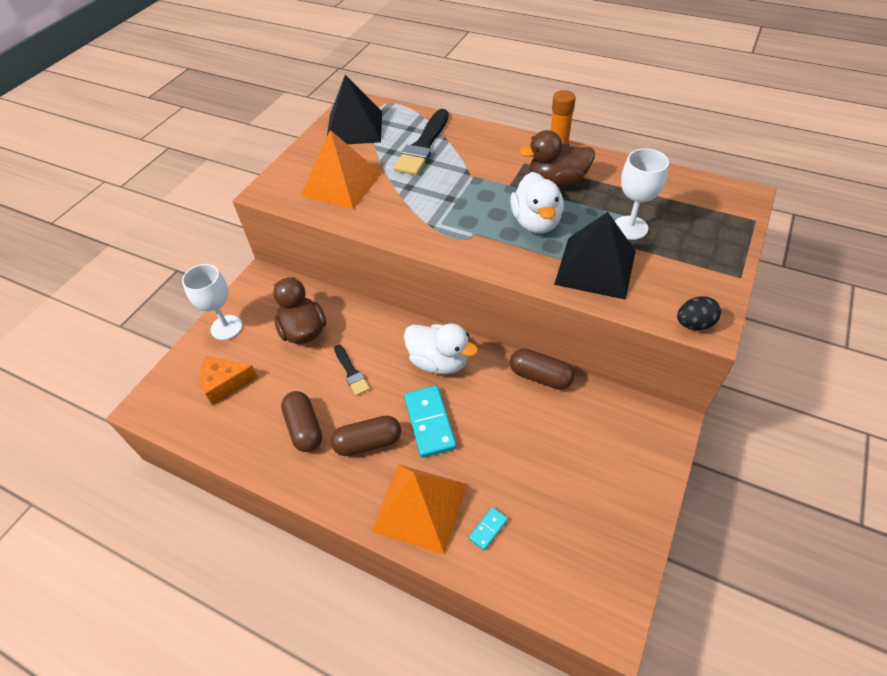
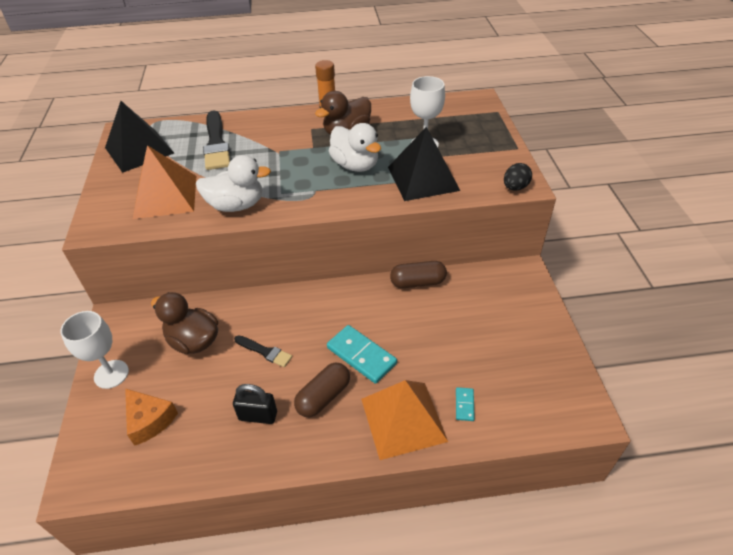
camera: 35 degrees left, 5 degrees down
orange cheese [200,356,258,405] -> orange cheese turned 90 degrees counterclockwise [125,388,178,446]
brown capsule [281,391,322,452] -> black padlock [233,384,277,424]
white duck [404,324,478,374] -> white duck moved to [196,155,271,212]

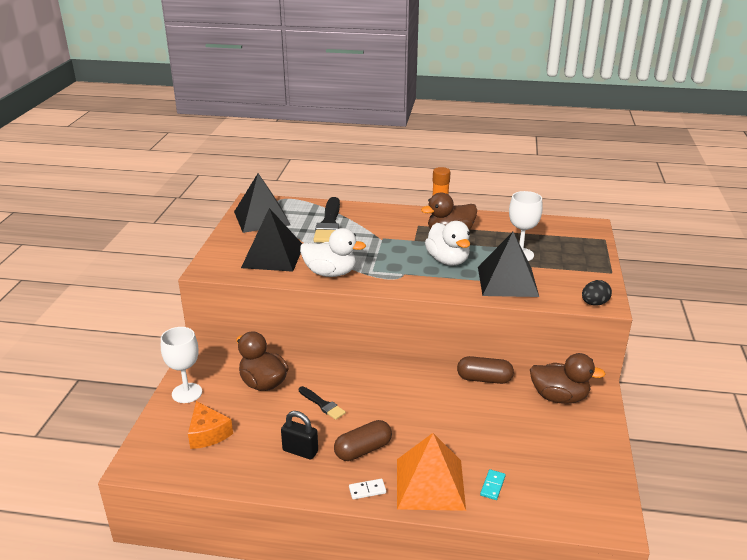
camera: 15 degrees right, 15 degrees down
orange pyramid [133,145,196,219] -> black pyramid [241,208,302,272]
turquoise domino [327,325,397,384] -> none
none -> white domino [349,479,386,499]
none -> brown duck [530,353,606,404]

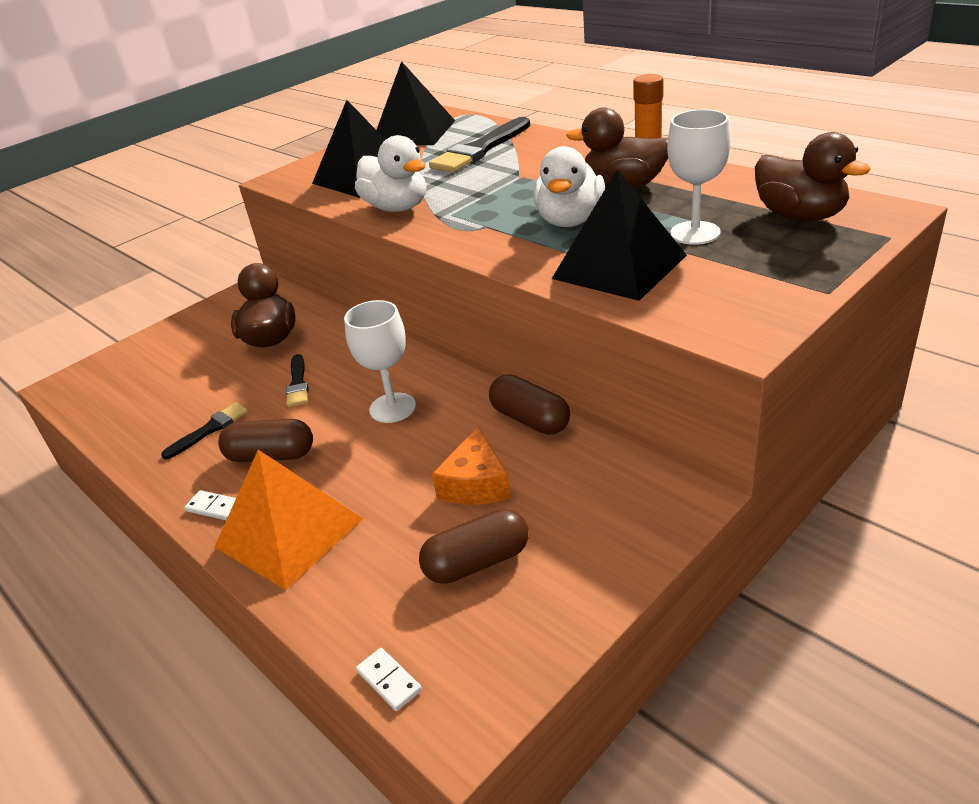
camera: 40 degrees right, 5 degrees up
white goblet [161,327,202,403] -> white goblet moved to [344,300,416,423]
orange cheese [188,401,233,449] -> orange cheese moved to [432,427,511,505]
black padlock [281,411,318,460] -> black brush [161,403,248,459]
turquoise domino [480,469,506,500] -> none
brown duck [530,353,606,404] -> brown duck moved to [755,132,870,221]
black egg [582,280,612,306] -> none
none -> white domino [356,648,422,711]
none -> brown capsule [419,509,529,584]

